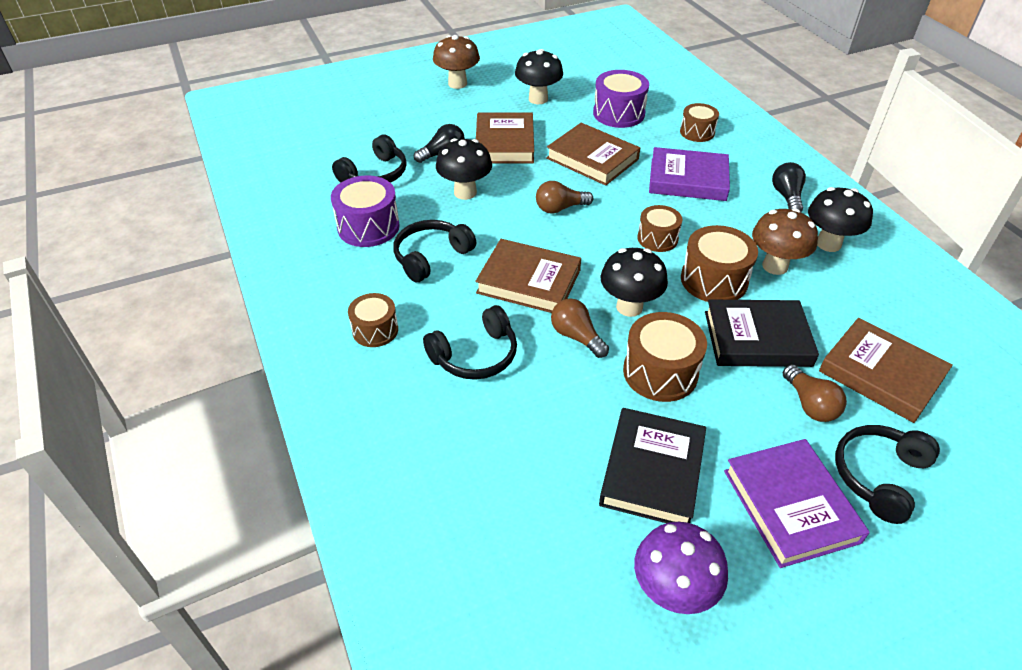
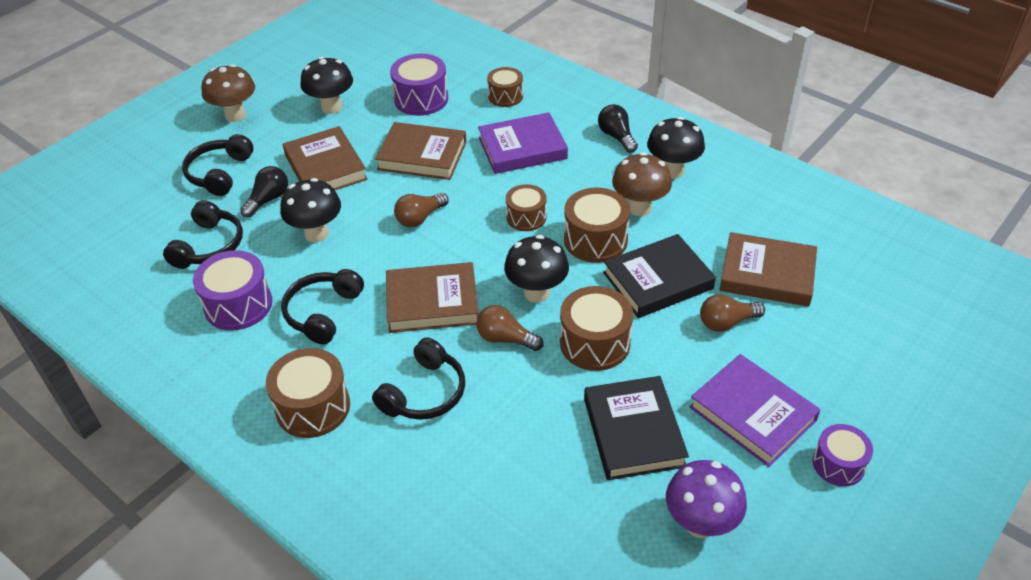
camera: 25 degrees left, 0 degrees up
brown drum [348,293,398,347] -> brown drum [266,348,350,438], size x1.55
brown light bulb [783,364,847,422] -> brown light bulb turned 120 degrees clockwise [700,294,765,332]
black headphones [835,425,940,524] -> black headphones moved to [182,134,253,196]
none -> purple drum [813,424,873,487]

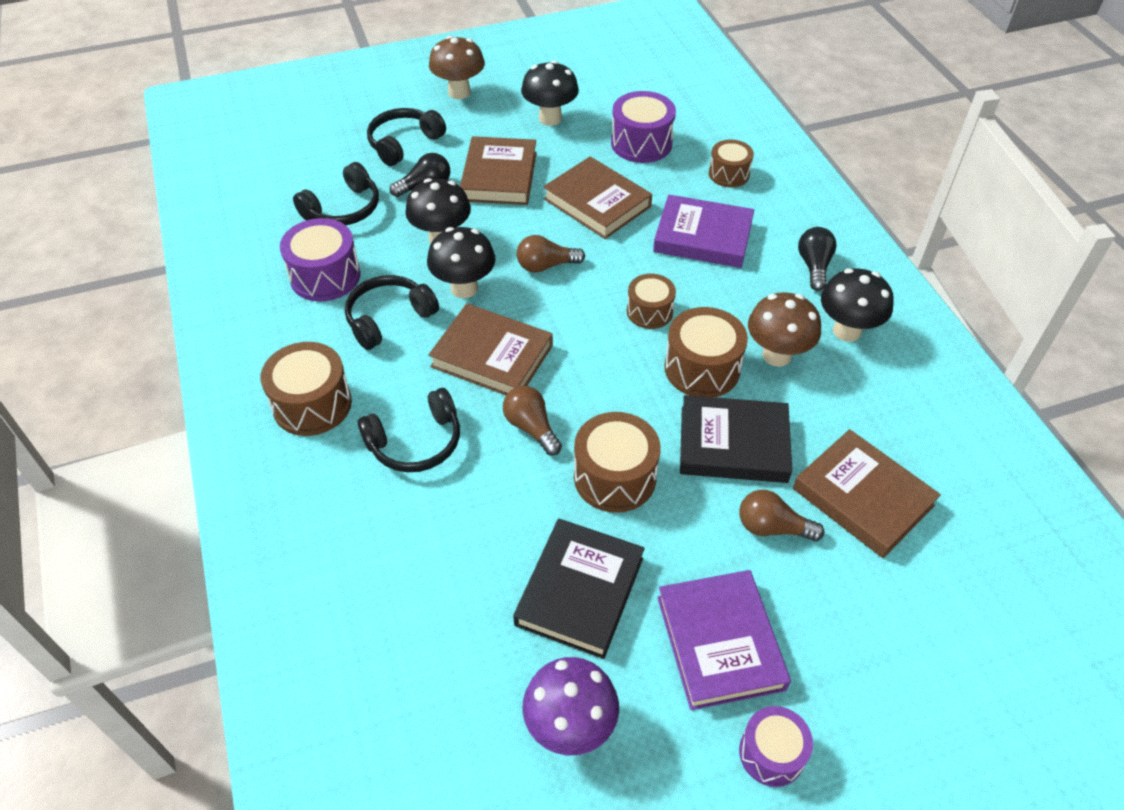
camera: 30 degrees right, 5 degrees up
black mushroom [504,235,569,303] -> black mushroom moved to [427,227,495,298]

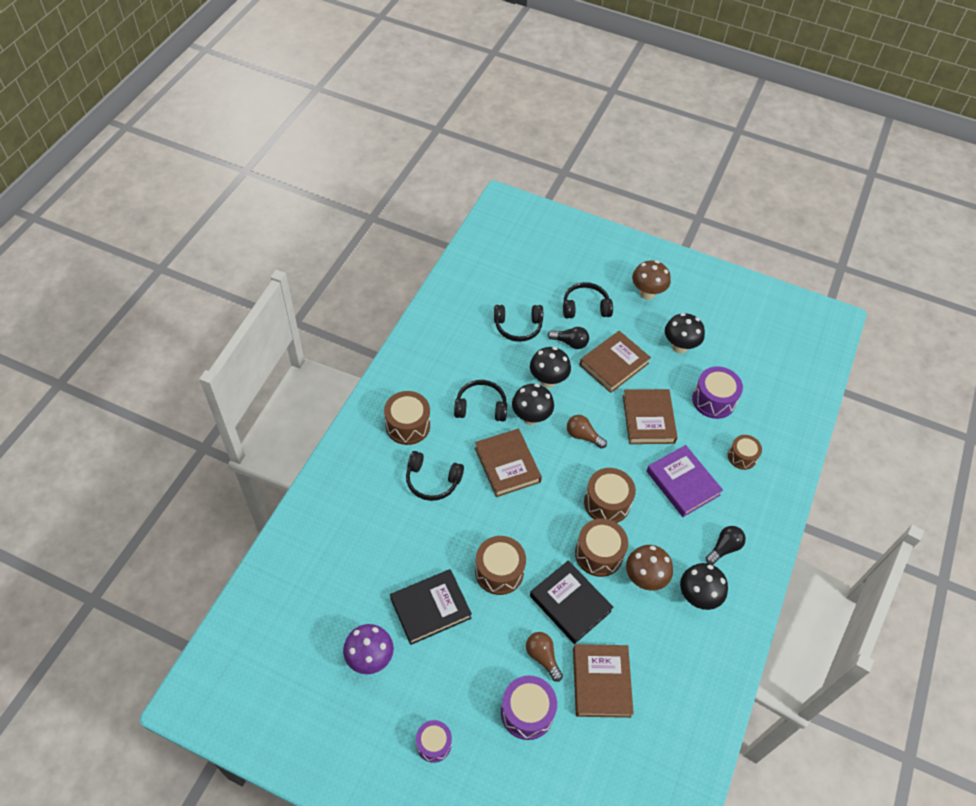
camera: 40 degrees right, 5 degrees up
purple drum [280,218,361,301] -> purple drum moved to [501,675,557,740]
brown light bulb [503,386,562,455] -> none
brown drum [627,274,676,329] -> brown drum [584,468,636,523], size x1.55
purple book [657,570,791,710] -> none

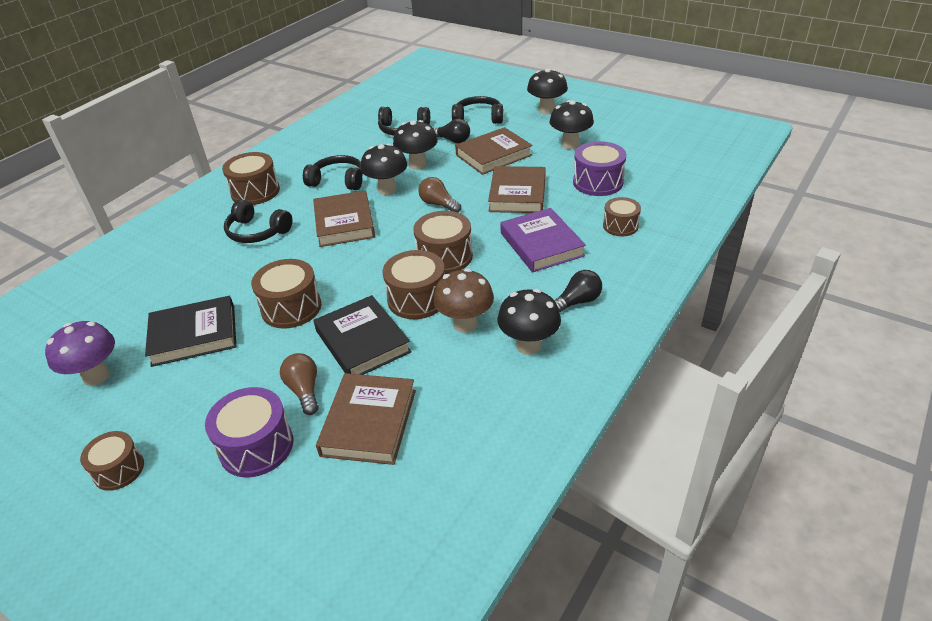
camera: 15 degrees right, 15 degrees down
purple drum [416,720,452,763] -> brown drum [80,431,144,491]
brown mushroom [632,260,671,300] -> black mushroom [527,68,568,115]

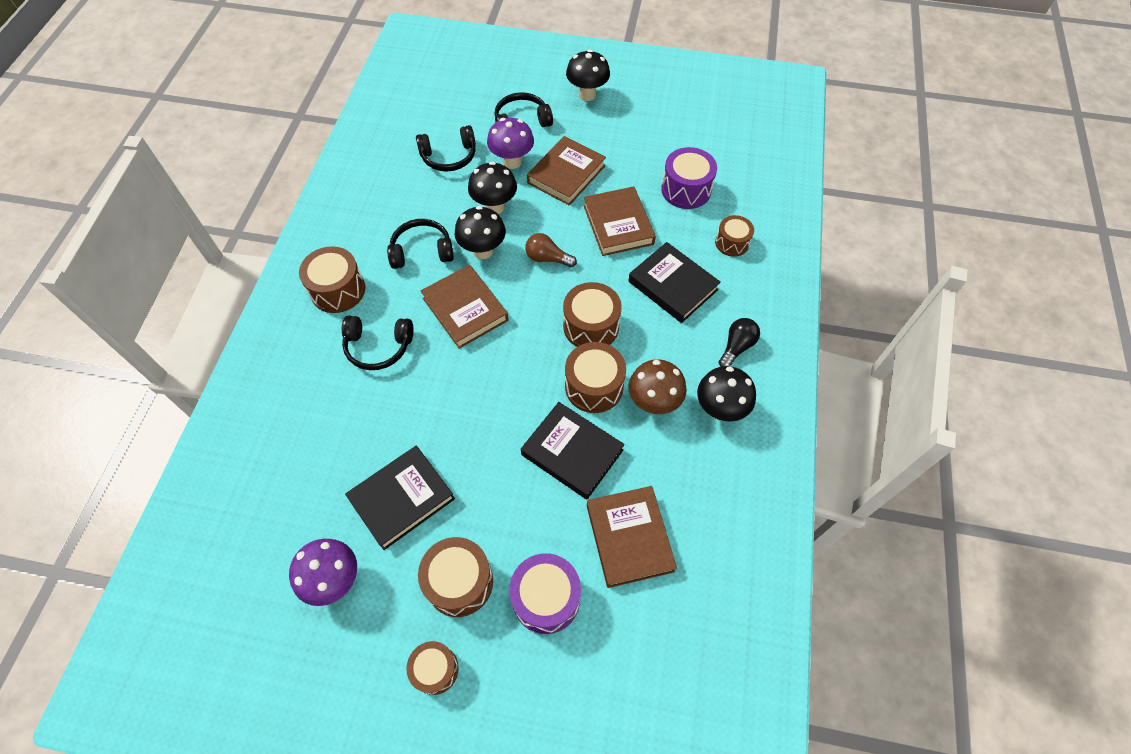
camera: 25 degrees left, 20 degrees up
brown drum [251,259,321,329] -> brown drum moved to [418,537,493,617]
brown light bulb [280,353,319,415] -> none
black light bulb [433,119,470,143] -> purple mushroom [487,118,534,169]
purple book [500,208,586,272] -> black book [628,242,721,323]
black mushroom [549,100,594,149] -> none

